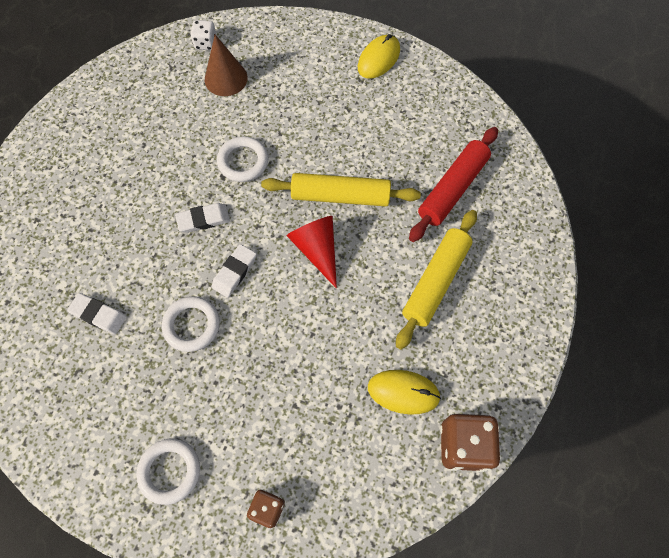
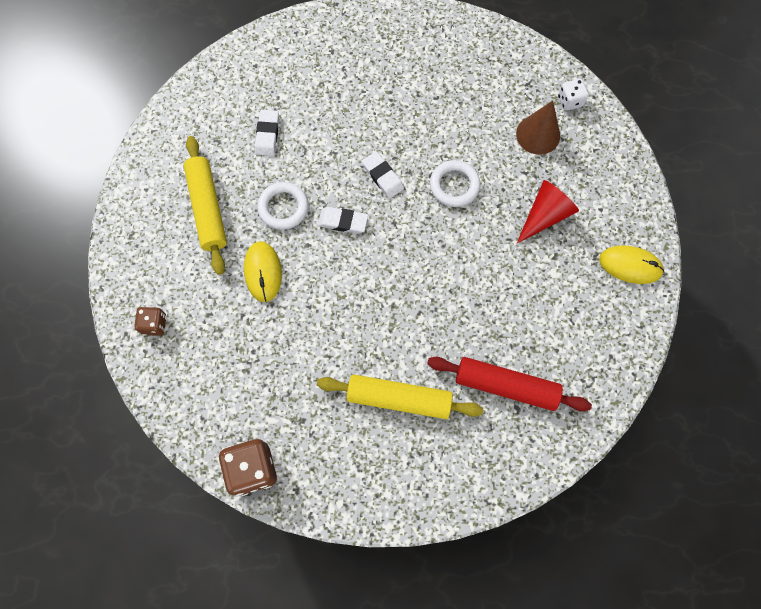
camera: 70 degrees right, 5 degrees up
white ring [136,439,200,505] -> none
yellow rolling pin [261,173,421,206] -> yellow rolling pin moved to [184,136,227,275]
red cone [287,216,337,289] -> red cone moved to [517,180,579,243]
yellow mouse [368,370,441,415] -> yellow mouse moved to [244,241,282,302]

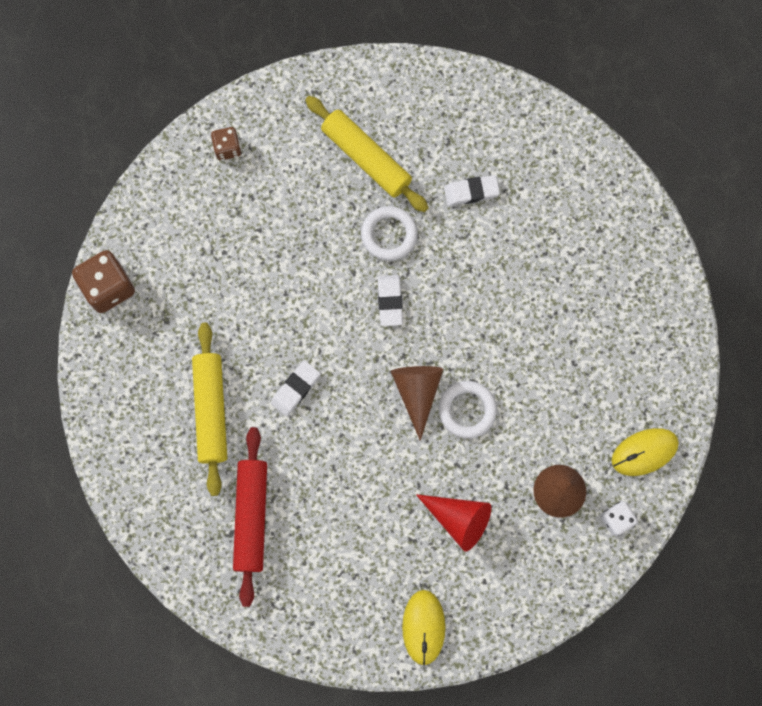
camera: 75 degrees right, 5 degrees up
yellow rolling pin [184,136,227,275] -> yellow rolling pin turned 75 degrees clockwise [305,96,429,212]
yellow mouse [244,241,282,302] -> yellow mouse moved to [612,428,679,476]
white eraser [362,151,404,199] -> white eraser moved to [271,361,321,416]
none -> brown cone [391,366,443,441]

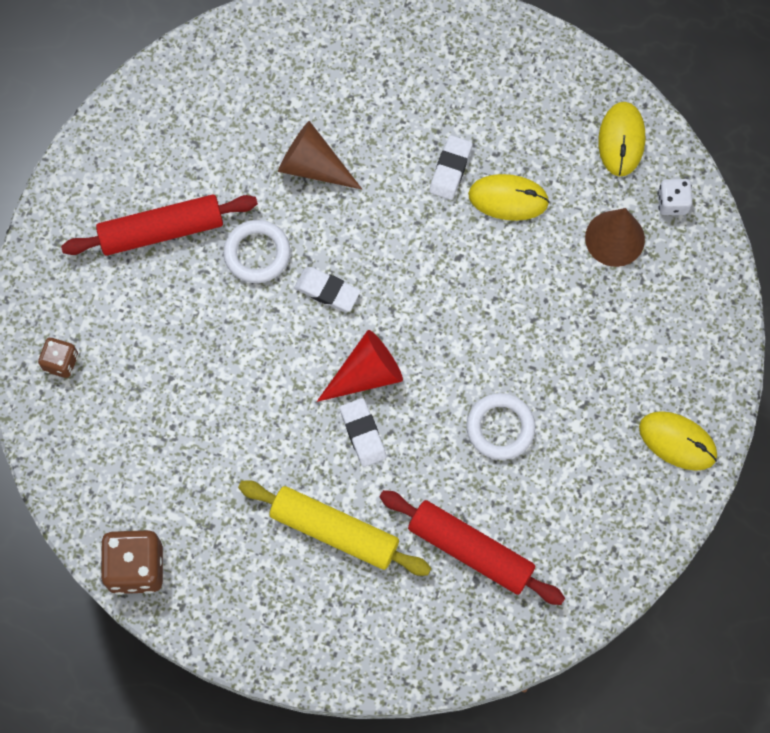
camera: 60 degrees left, 5 degrees down
yellow rolling pin [305,96,429,212] -> red rolling pin [61,194,258,256]
brown cone [391,366,443,441] -> brown cone moved to [278,121,362,189]
red cone [416,494,491,552] -> red cone moved to [317,330,403,402]
white ring [439,381,497,438] -> white ring moved to [467,393,535,460]
white eraser [444,175,500,206] -> white eraser moved to [429,135,473,200]
none -> yellow mouse [468,174,549,221]

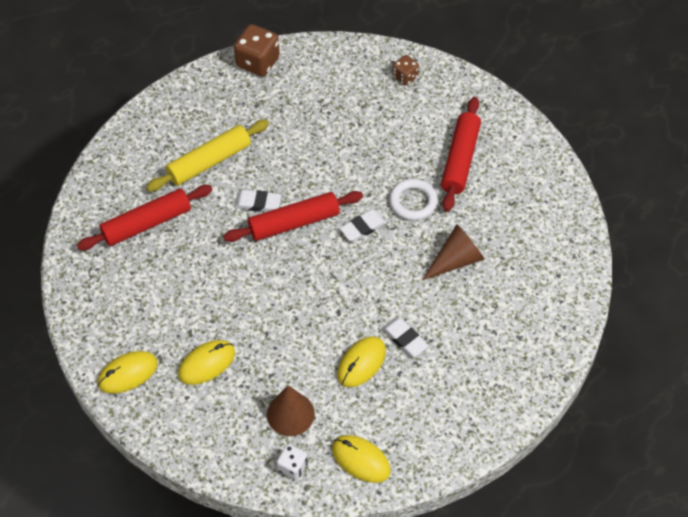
camera: 120 degrees right, 15 degrees down
red cone [317,330,403,402] -> red rolling pin [223,191,363,242]
white ring [467,393,535,460] -> none
none -> yellow mouse [178,340,235,385]

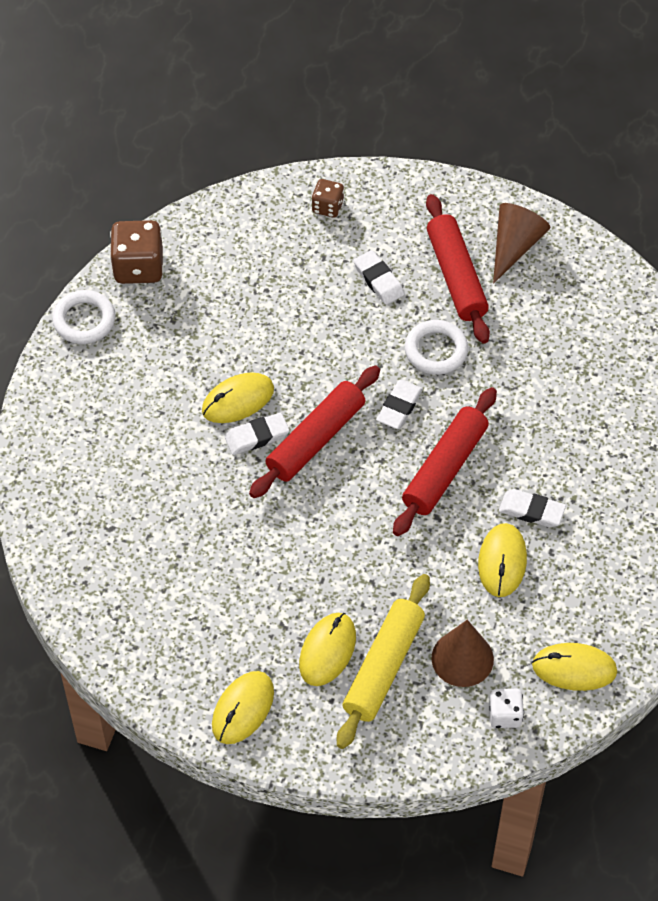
camera: 30 degrees left, 0 degrees up
red rolling pin [77,185,212,250] -> red rolling pin moved to [393,387,497,536]
yellow rolling pin [146,120,269,192] -> yellow rolling pin moved to [337,574,430,749]
brown cone [423,224,485,280] -> brown cone moved to [493,203,550,284]
none -> white ring [52,290,116,344]
none -> yellow mouse [202,372,274,423]
none -> white eraser [354,250,404,305]

